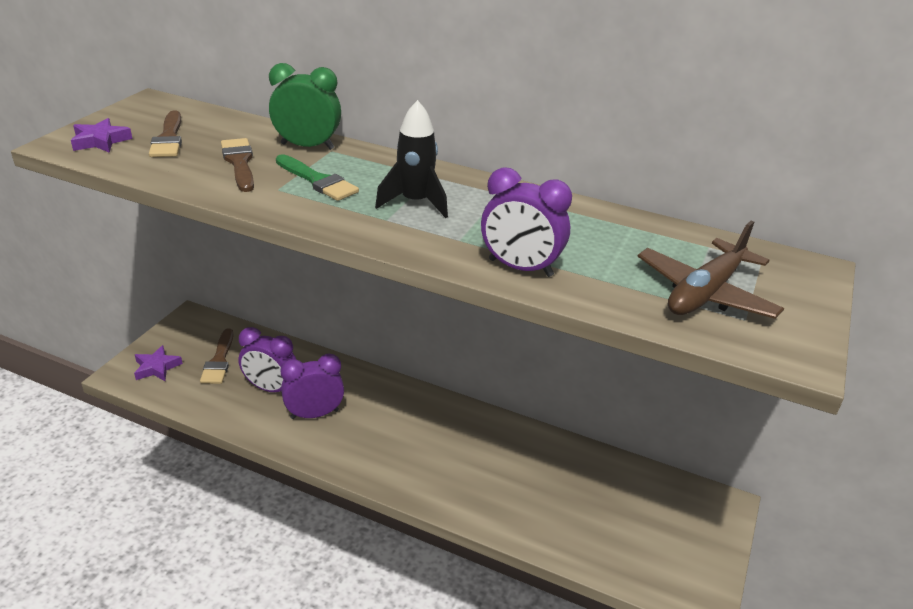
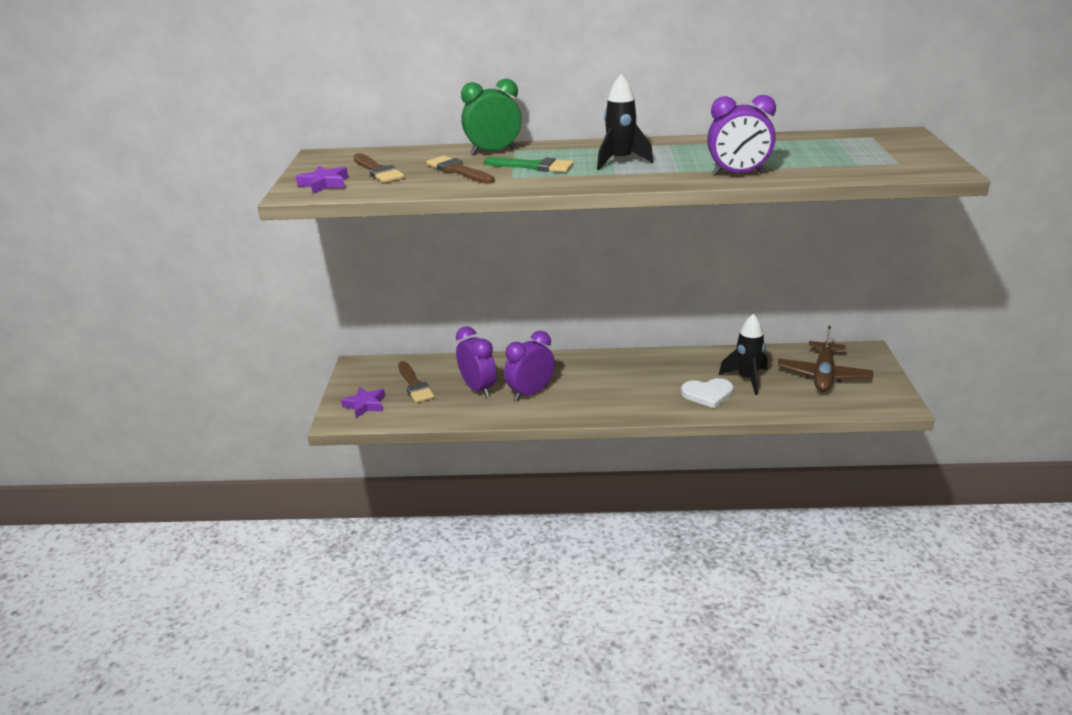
camera: 20 degrees left, 5 degrees down
purple clock [238,327,296,392] -> purple clock turned 120 degrees counterclockwise [456,326,497,397]
brown plane [637,221,784,319] -> brown plane moved to [777,326,873,392]
none -> white heart [681,378,734,408]
none -> black rocket [719,313,768,395]

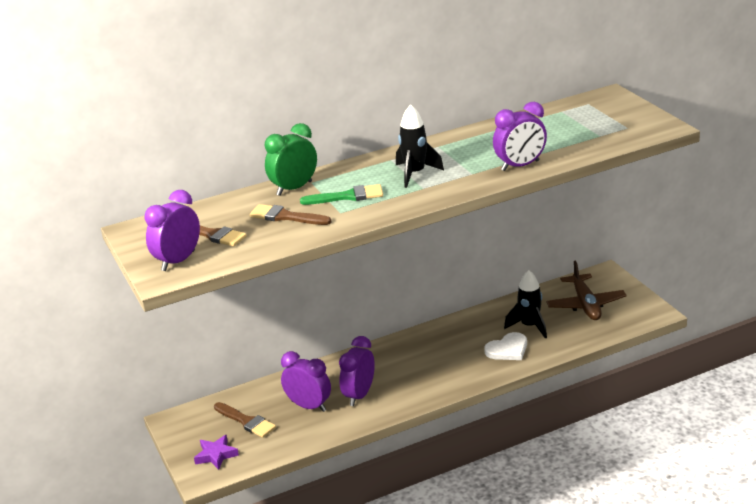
camera: 25 degrees left, 0 degrees up
purple star [296,166,348,194] -> purple clock [145,190,200,271]

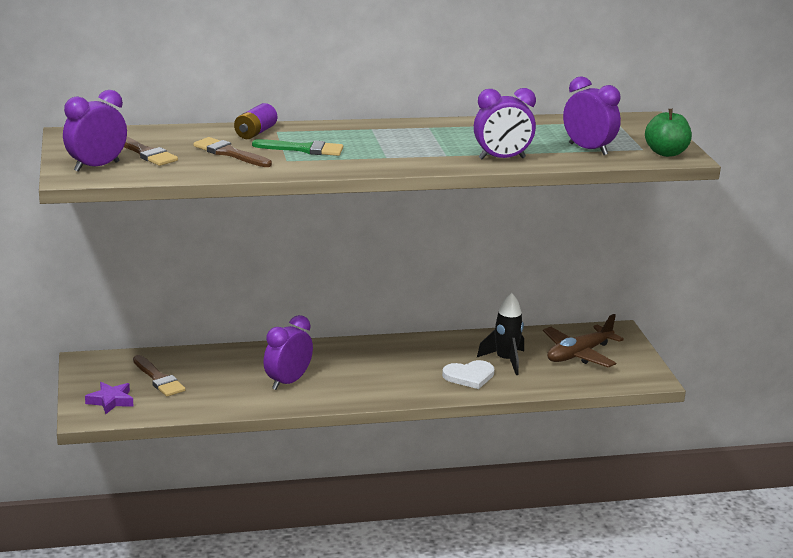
camera: 10 degrees right, 5 degrees down
green clock [265,123,317,196] -> purple battery [234,103,277,139]
purple clock [281,351,331,412] -> purple clock moved to [563,76,621,155]
black rocket [396,104,444,188] -> none
brown plane [546,260,627,320] -> brown plane turned 45 degrees clockwise [543,314,624,368]
none -> green apple [645,109,692,157]

